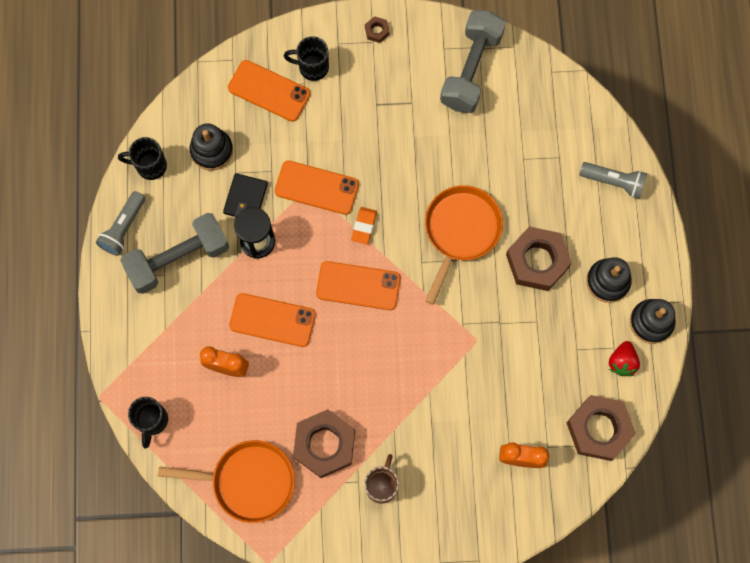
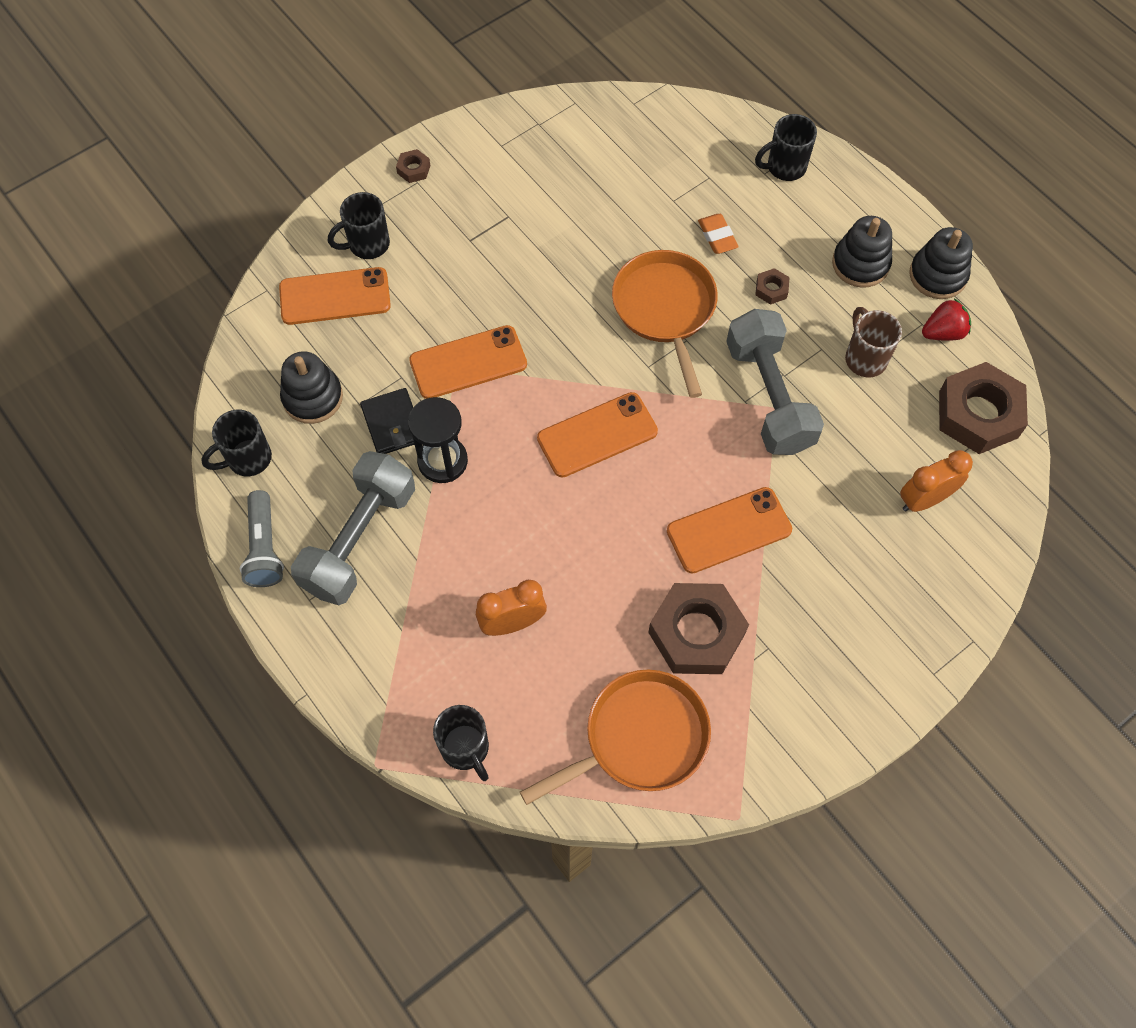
camera: 35 degrees left, 10 degrees down
orange phone [229,293,316,347] -> orange phone moved to [667,487,792,573]
orange eraser [351,207,377,244] -> orange eraser moved to [698,214,739,254]
brown mug [364,454,399,504] -> brown mug moved to [845,307,902,377]
grey dumbbell [440,10,506,113] -> grey dumbbell moved to [726,309,824,455]
brown nut [506,226,572,291] -> brown nut [755,268,790,305], size x0.42
grey flashlight [579,162,648,199] -> black mug [755,114,817,181]
red strawberry [609,341,640,376] -> red strawberry turned 90 degrees counterclockwise [922,298,971,341]

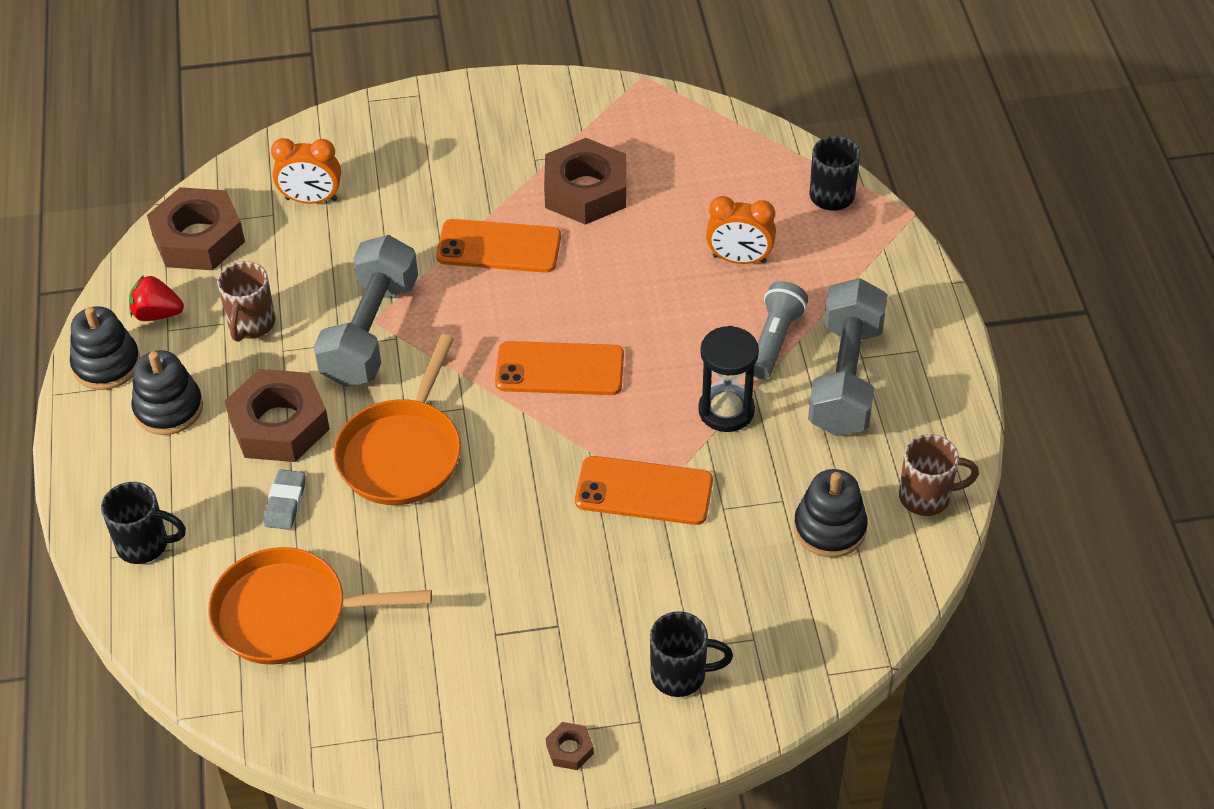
camera: 150 degrees left, 15 degrees down
black mug [201,410,272,476] -> brown mug [899,434,979,516]
grey flashlight [240,490,284,587] -> grey flashlight moved to [754,281,808,379]
orange phone [279,267,391,325] -> none
grey dumbbell [291,451,415,605] -> grey dumbbell turned 45 degrees counterclockwise [808,278,888,436]
black wallet [360,388,415,454] -> none
orange pan [520,670,711,805] -> orange pan moved to [208,547,432,665]
orange eraser [698,214,739,254] -> grey eraser [264,469,306,530]
brown nut [755,268,790,305] -> brown nut [225,369,330,462], size x2.38

